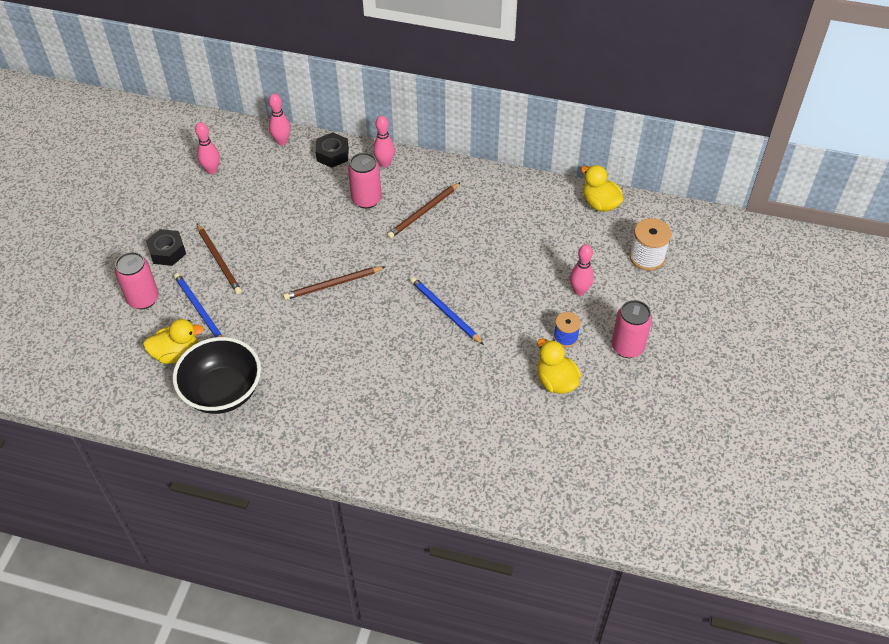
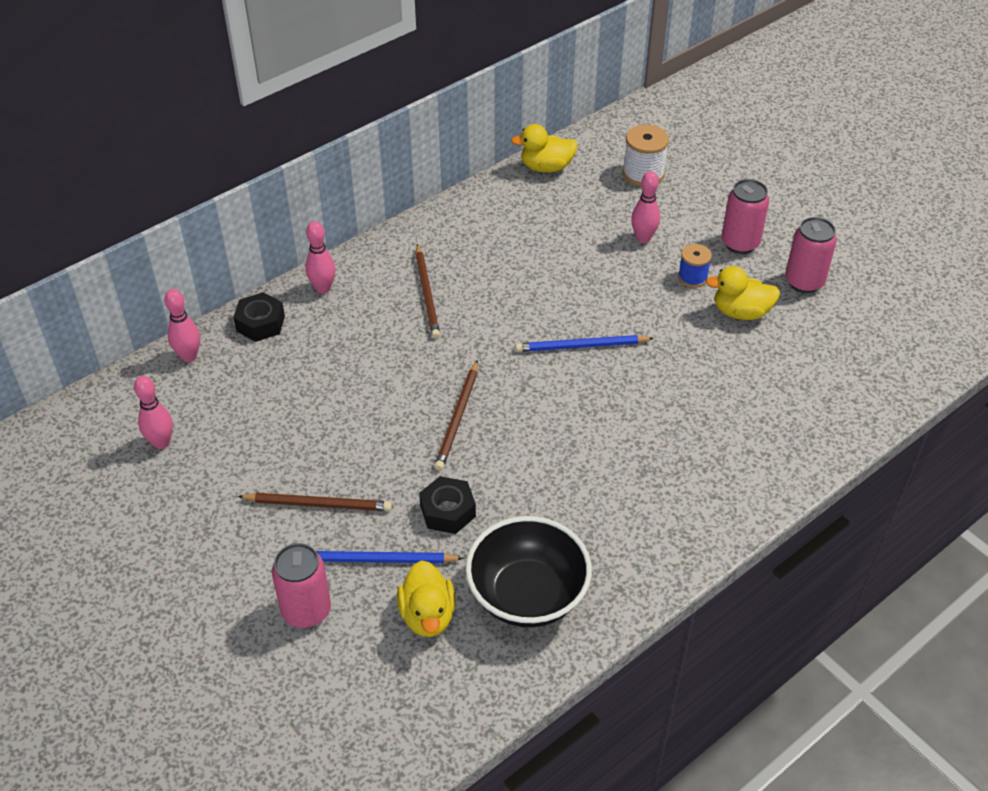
camera: 55 degrees left, 5 degrees down
yellow duck [143,319,204,364] -> yellow duck turned 150 degrees clockwise [397,560,456,637]
black nut [146,229,186,266] -> black nut moved to [419,476,476,534]
pink can [348,153,382,209] -> pink can moved to [785,217,837,293]

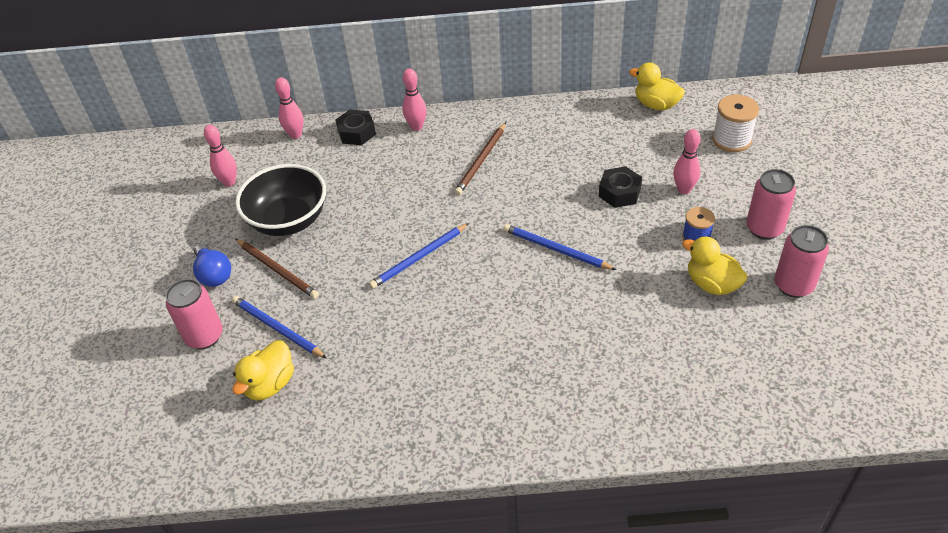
camera: 40 degrees right, 0 degrees up
black nut [419,476,476,534] -> black nut moved to [599,166,642,208]
brown pencil [434,360,478,471] -> blue pencil [369,223,469,289]
black bowl [465,516,592,627] -> black bowl moved to [235,164,326,236]
none -> blue light bulb [193,243,231,287]

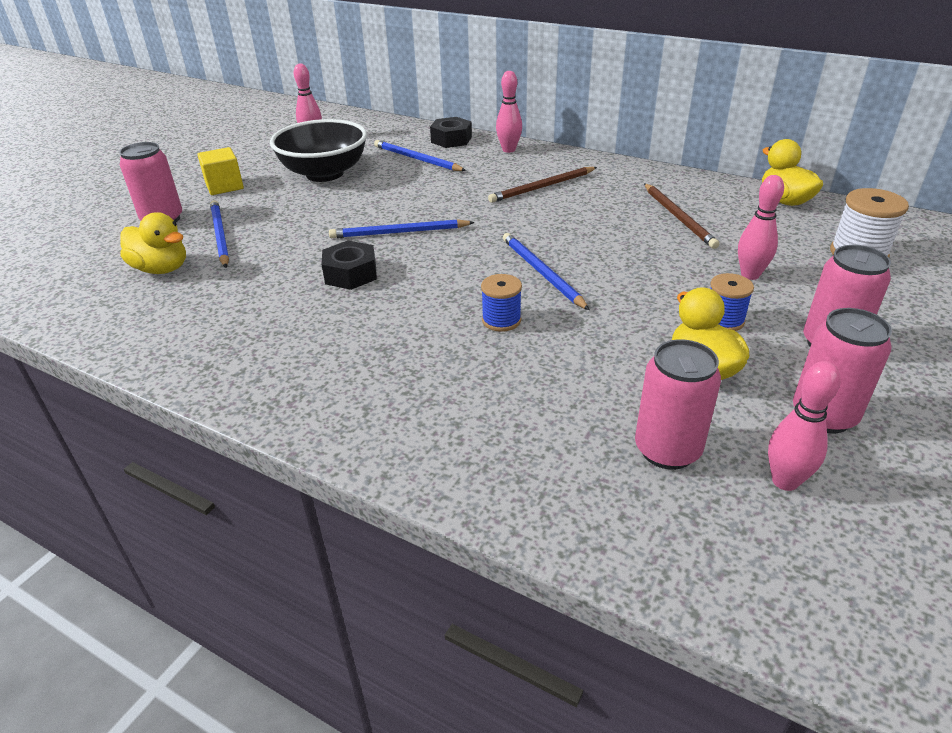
camera: 30 degrees right, 10 degrees down
blue light bulb [193,243,231,287] -> yellow cube [197,147,244,195]
yellow duck [232,340,294,401] -> yellow duck turned 120 degrees counterclockwise [120,212,186,274]
brown pencil [236,239,319,299] -> brown pencil moved to [644,183,720,249]
pink bowling pin [275,77,303,139] -> pink bowling pin moved to [768,361,841,491]
black nut [599,166,642,208] -> black nut moved to [322,241,377,290]
none -> blue pencil [374,140,466,171]
none -> blue spool [481,274,522,332]
none -> pink can [635,339,721,470]

